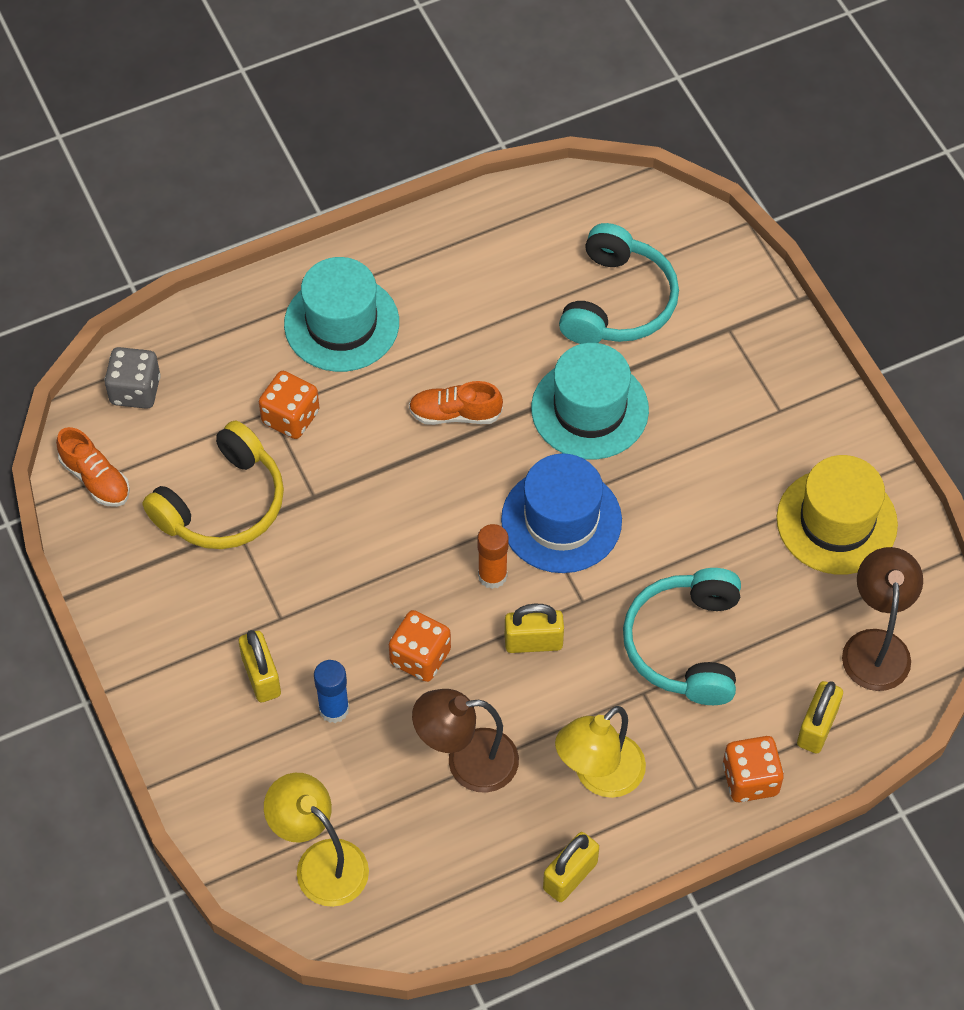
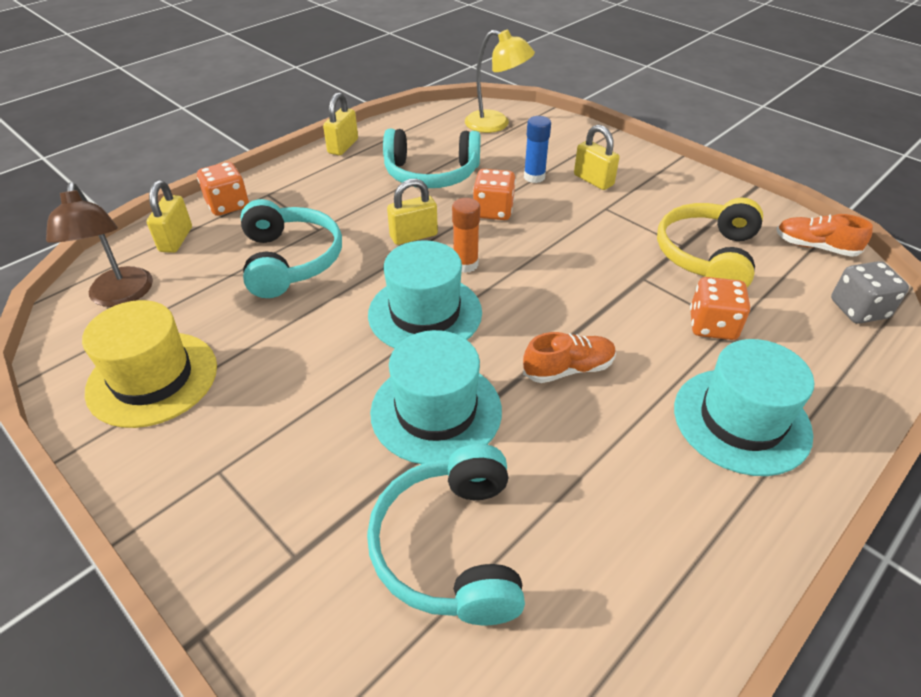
camera: 160 degrees right, 15 degrees down
brown lamp [412,689,519,793] -> turquoise headphones [383,129,481,188]
blue hat [501,454,622,573] -> turquoise hat [368,240,482,348]
yellow lamp [555,706,646,798] -> none

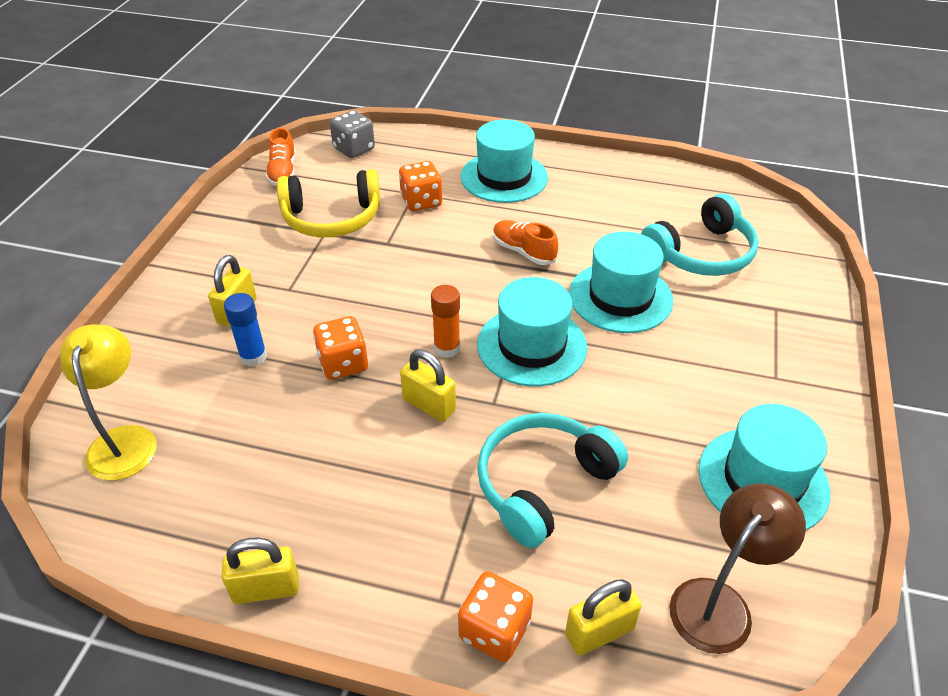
camera: 120 degrees left, 0 degrees up
yellow hat [82,300,217,428] -> turquoise hat [698,404,830,530]
turquoise headphones [383,129,481,188] -> none

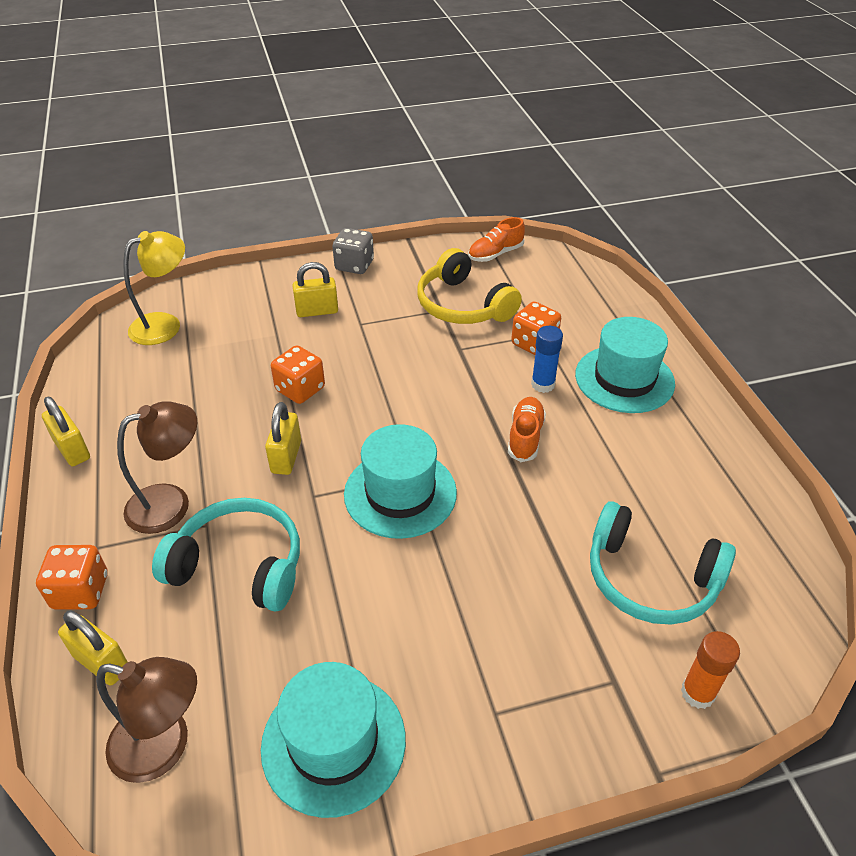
camera: 60 degrees right, 0 degrees up
blue glue stick [224,293,267,367] -> blue glue stick moved to [531,326,563,393]
grey dice [330,110,375,158] -> grey dice moved to [332,228,374,274]
orange glue stick [431,285,460,358] -> orange glue stick moved to [681,631,740,709]
turquoise hat [569,231,673,333] -> none
none -> brown lamp [117,401,197,534]

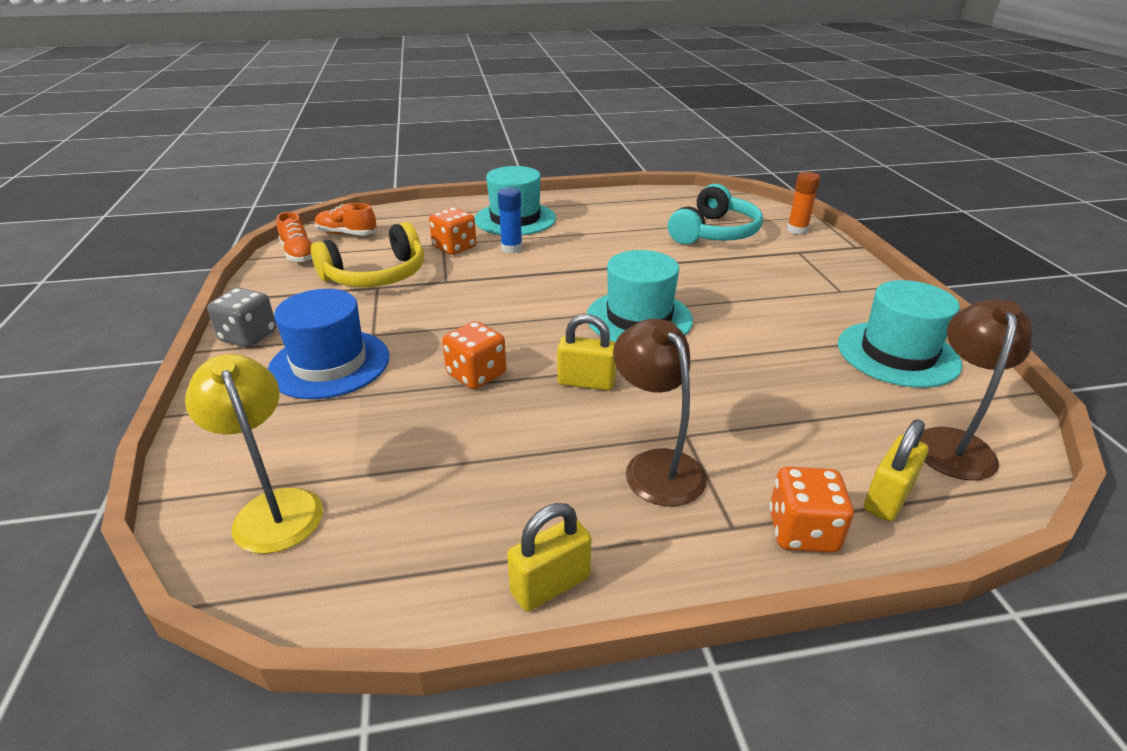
camera: 85 degrees left, 10 degrees down
turquoise headphones [152,498,300,611] -> none
yellow padlock [292,262,338,317] -> blue hat [268,289,389,399]
orange shoe [508,397,546,462] -> orange shoe moved to [315,203,377,235]

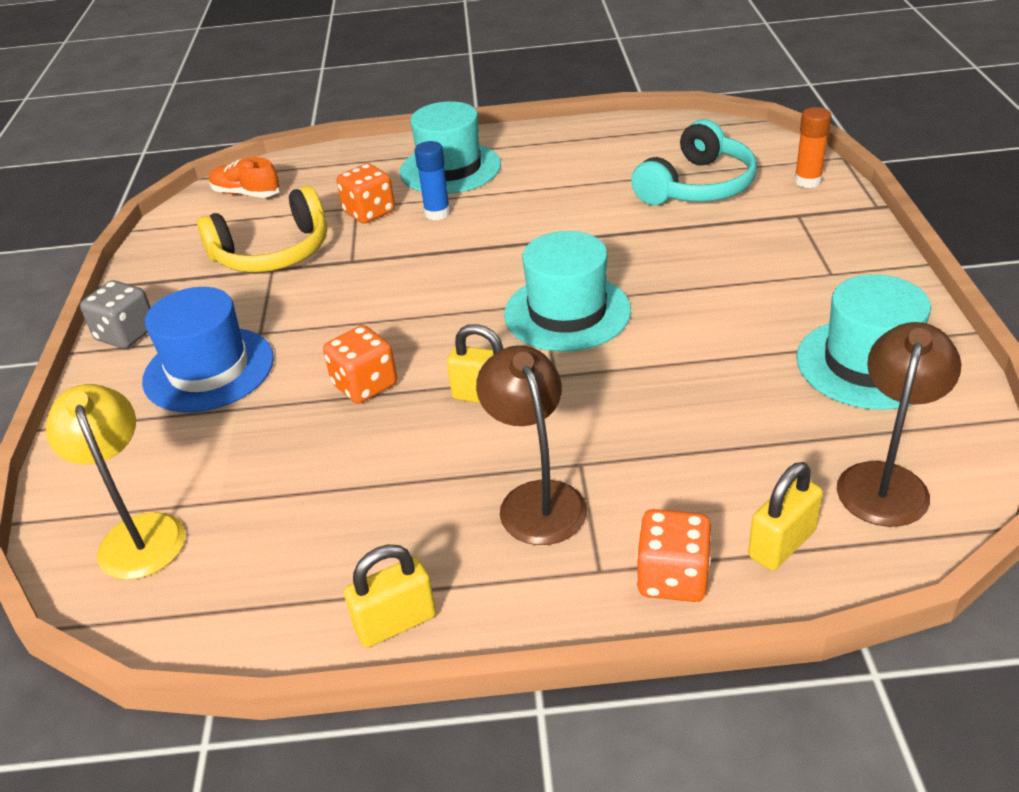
camera: 10 degrees right, 5 degrees up
orange shoe [277,212,312,262] -> none

